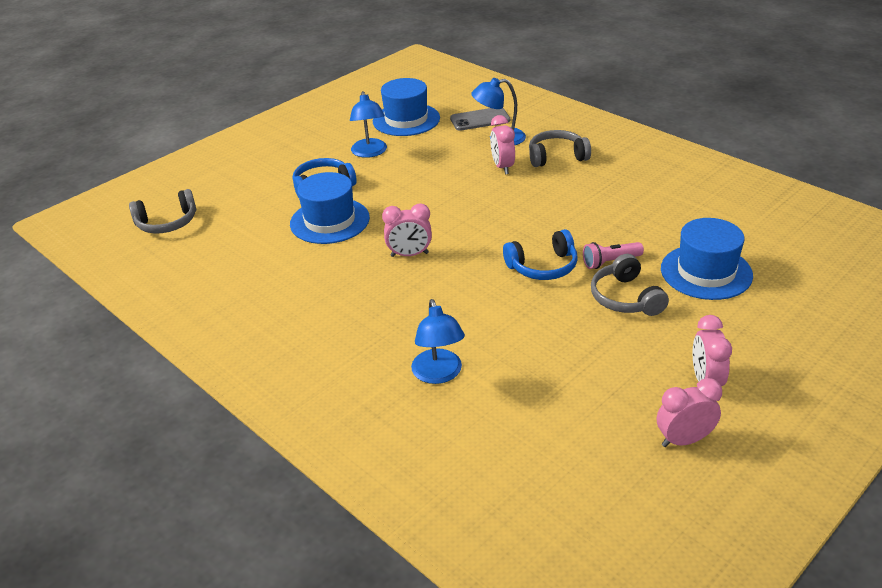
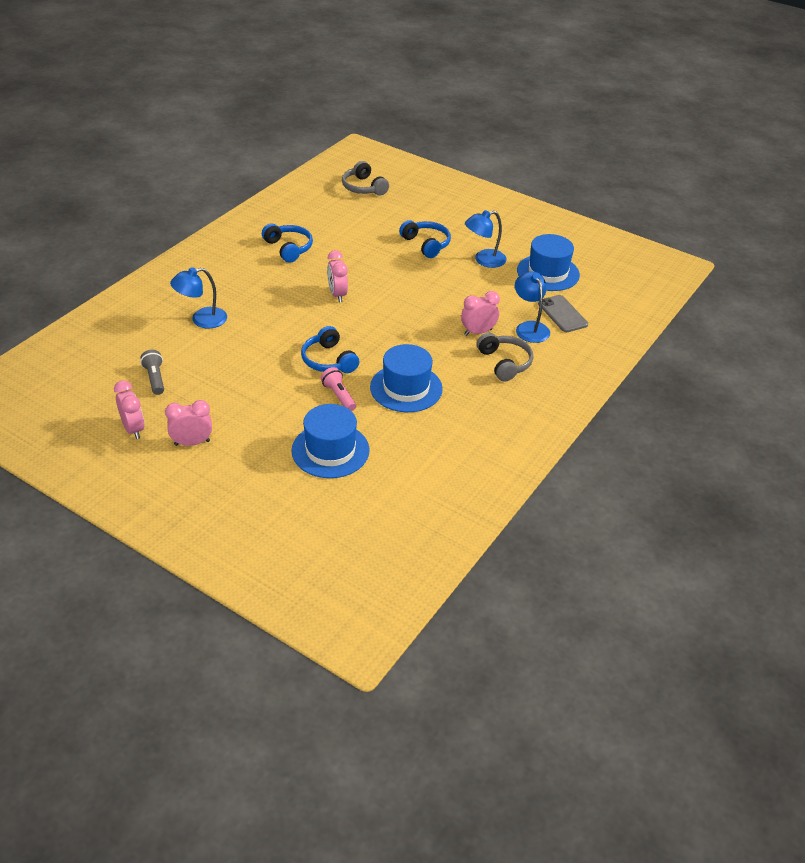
camera: 75 degrees right, 5 degrees up
blue hat [290,172,370,244] -> blue hat moved to [370,344,443,412]
grey headphones [591,254,669,316] -> none
none -> grey flashlight [140,350,164,395]
none -> blue headphones [262,223,313,263]

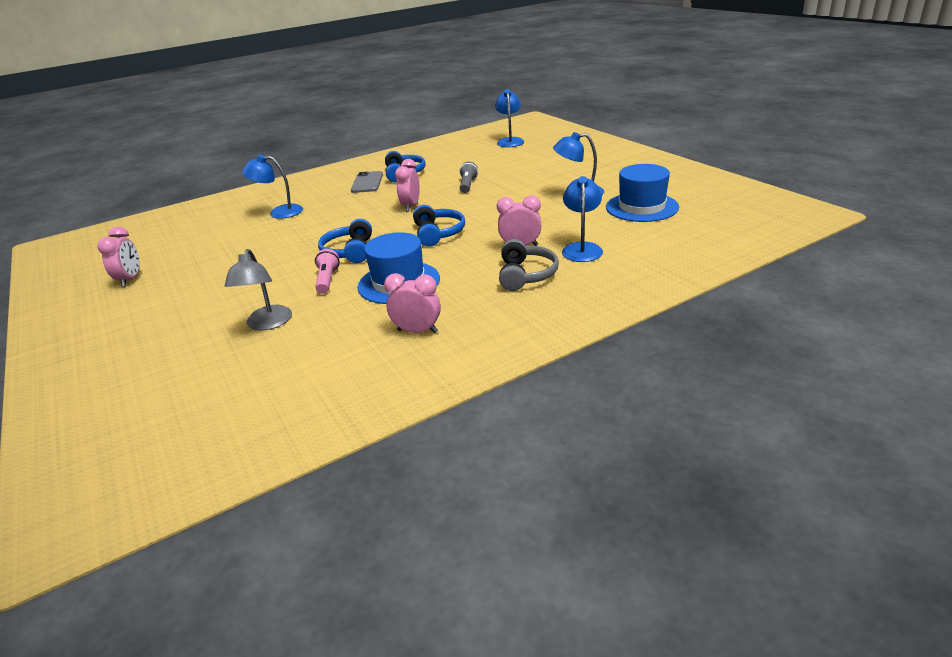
camera: 30 degrees right, 10 degrees down
grey flashlight [140,350,164,395] -> grey flashlight moved to [459,161,478,193]
pink clock [165,400,212,446] -> pink clock moved to [384,273,441,333]
blue hat [291,404,370,478] -> grey lamp [225,249,292,330]
grey headphones [342,161,389,196] -> blue lamp [495,89,524,147]
blue headphones [399,220,451,258] -> blue headphones moved to [413,205,465,247]
grey phone [538,295,588,332] -> grey phone moved to [351,171,383,193]

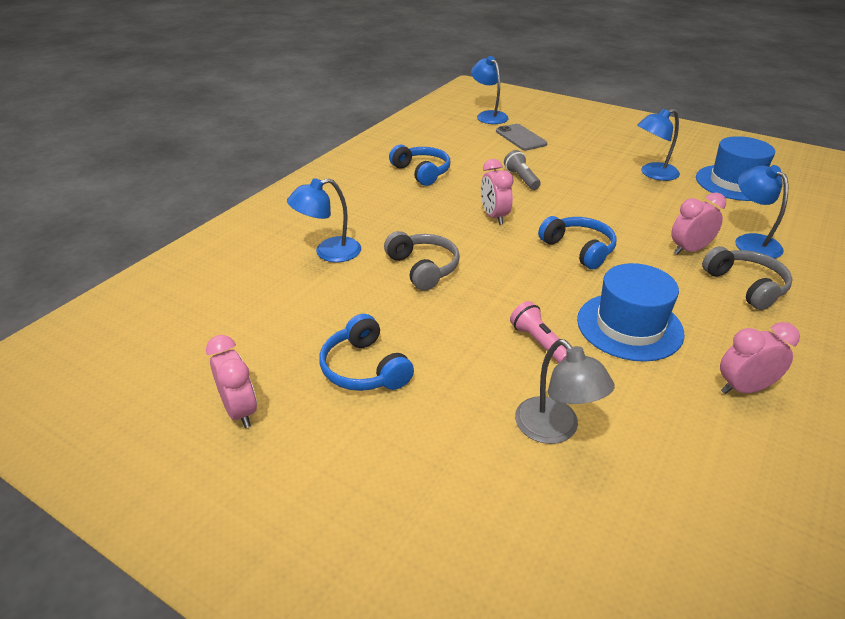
camera: 30 degrees left, 5 degrees up
blue headphones [318,219,372,263] -> blue headphones moved to [319,314,414,391]
grey phone [351,171,383,193] -> grey phone moved to [496,124,547,151]
none -> grey headphones [384,231,460,290]

